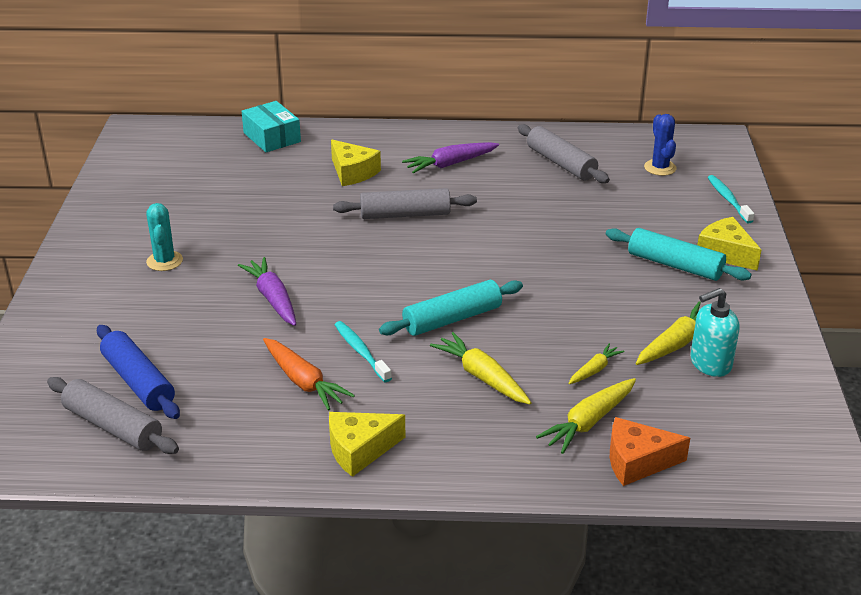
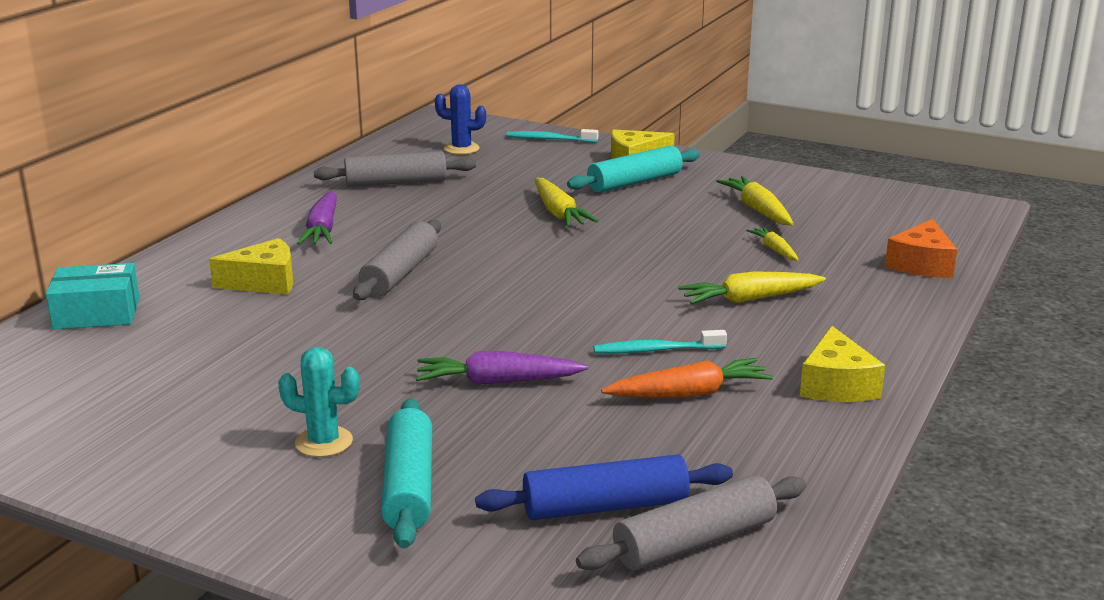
camera: 65 degrees left, 10 degrees down
turquoise rolling pin [379,280,523,336] -> turquoise rolling pin moved to [381,398,432,549]
yellow carrot [536,378,636,454] -> yellow carrot moved to [535,178,598,227]
turquoise soap dispenser [690,288,740,377] -> none

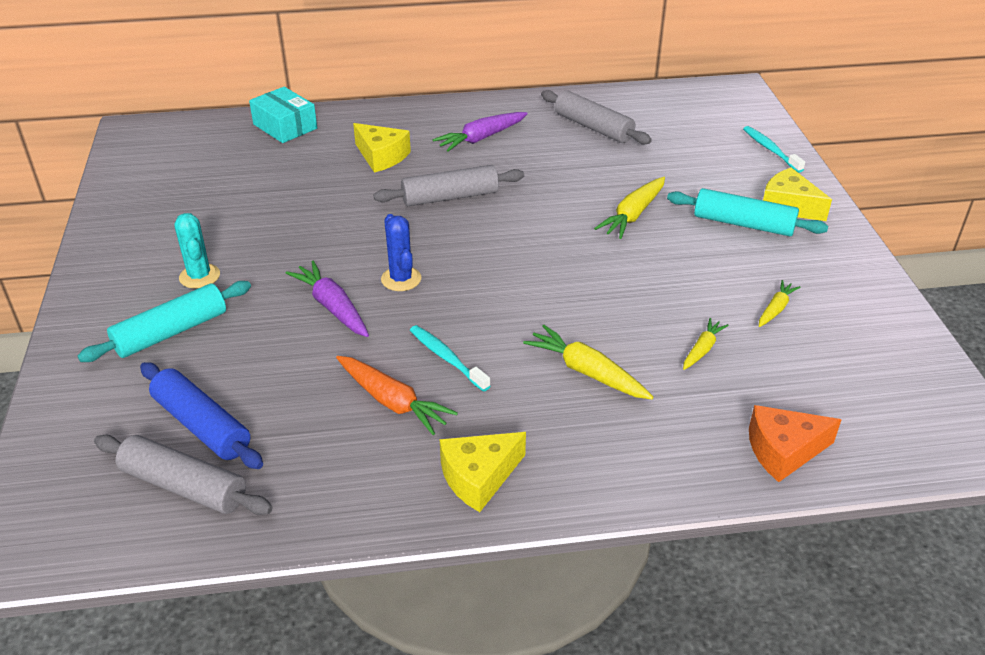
camera: 55 degrees right, 15 degrees up
blue cactus [435,84,486,155] -> blue cactus moved to [381,214,421,291]
yellow carrot [716,176,794,225] -> yellow carrot [759,280,800,327], size x0.60

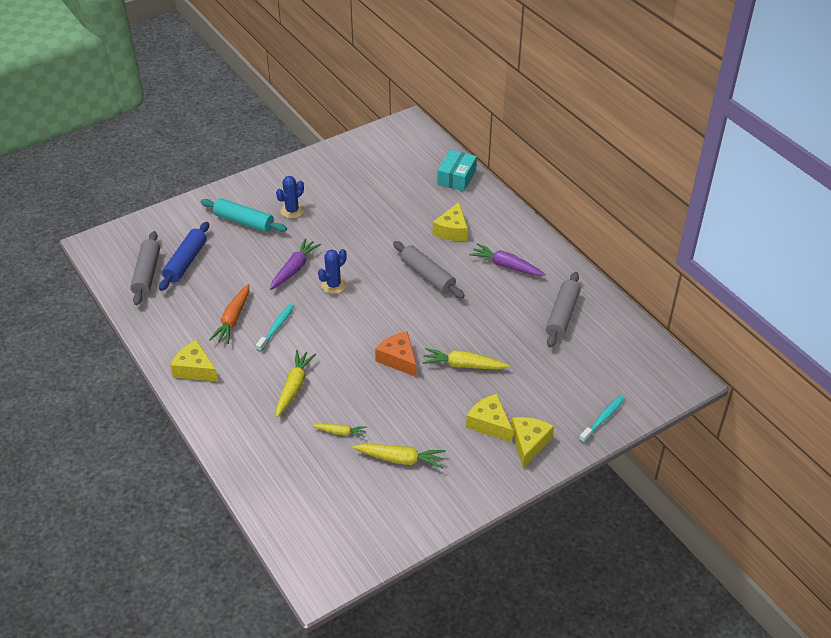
camera: 65 degrees right, 5 degrees up
turquoise cactus [175,213,220,289] -> blue cactus [276,176,304,218]
turquoise rolling pin [667,188,828,236] -> yellow cheese [466,394,513,442]
orange cheese [749,405,842,482] -> orange cheese moved to [375,331,416,377]
yellow carrot [759,280,800,327] -> yellow carrot [353,444,446,469], size x1.67

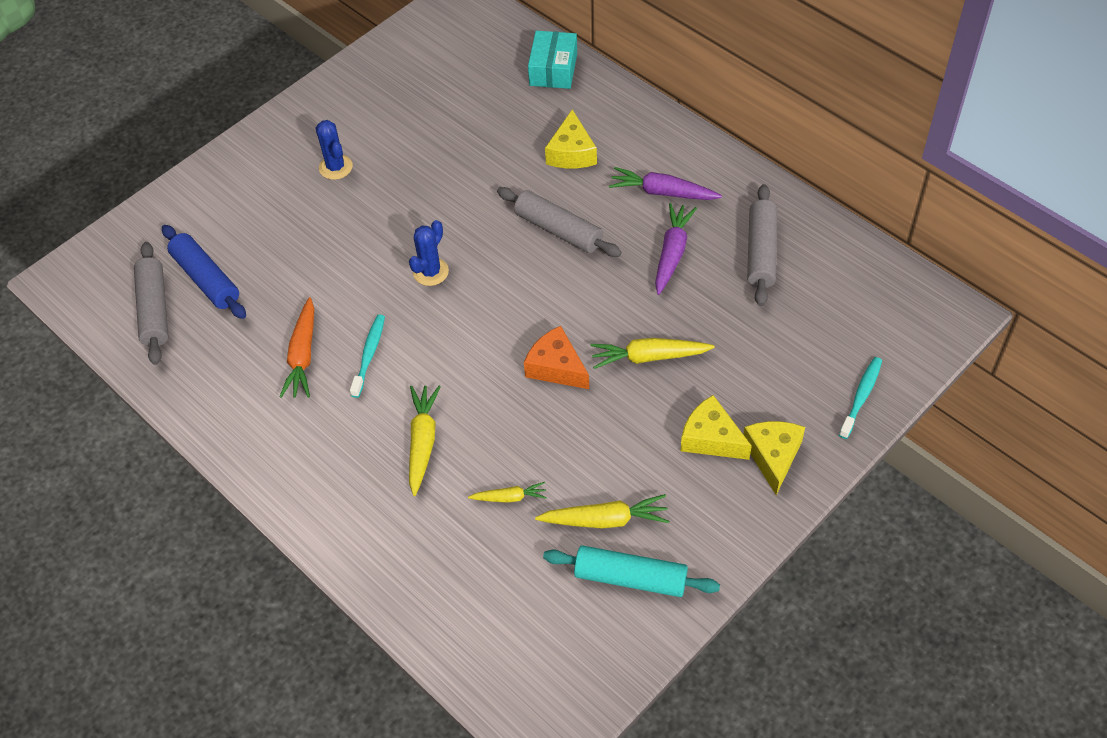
camera: 10 degrees left, 10 degrees up
blue rolling pin [159,222,209,291] -> blue rolling pin turned 45 degrees counterclockwise [162,225,246,319]
yellow cheese [170,340,218,382] -> none
turquoise rolling pin [201,198,287,232] -> turquoise rolling pin moved to [543,545,720,597]
purple carrot [270,238,321,290] -> purple carrot moved to [655,203,697,295]
blue cactus [276,176,304,218] -> blue cactus turned 60 degrees counterclockwise [316,120,353,180]

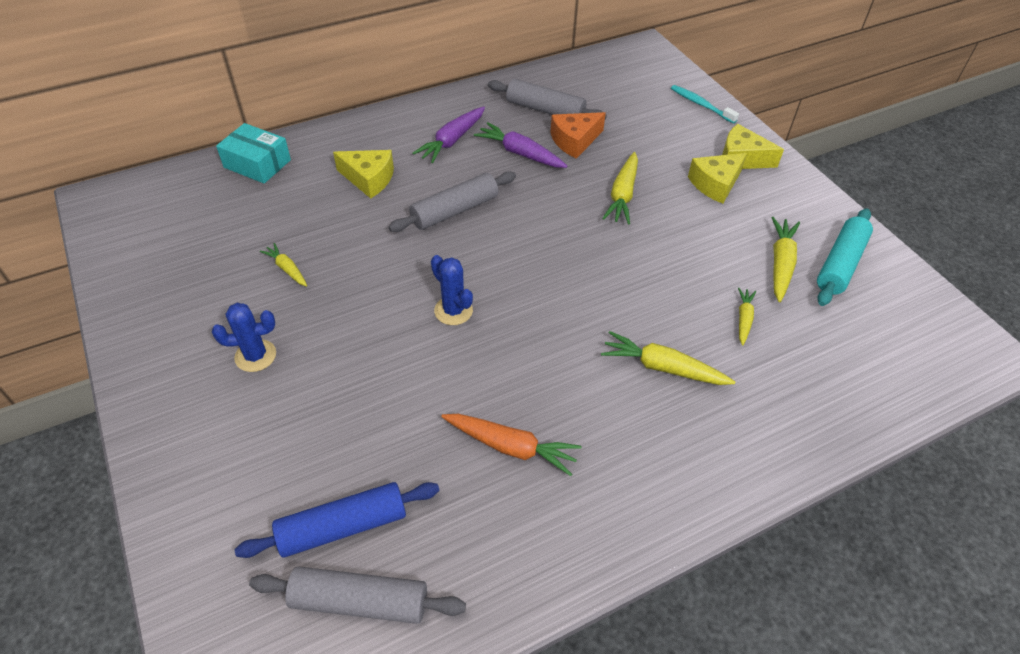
camera: 75 degrees left, 5 degrees down
turquoise toothbrush [350,314,385,398] -> none
orange cheese [524,326,589,389] -> orange cheese moved to [550,112,606,159]
none -> yellow carrot [260,243,307,287]

